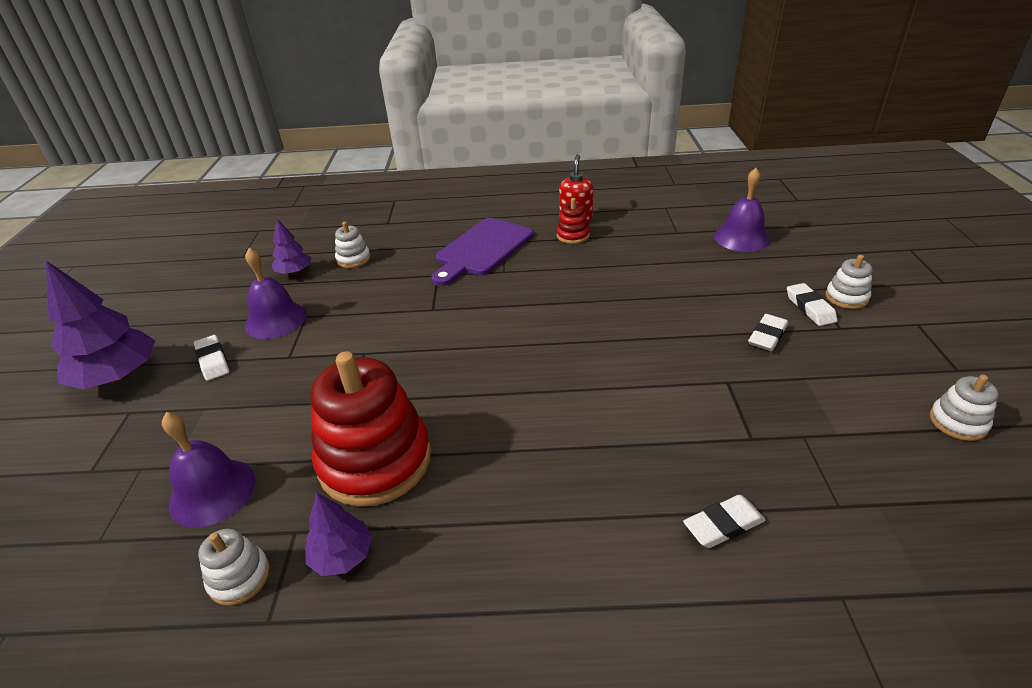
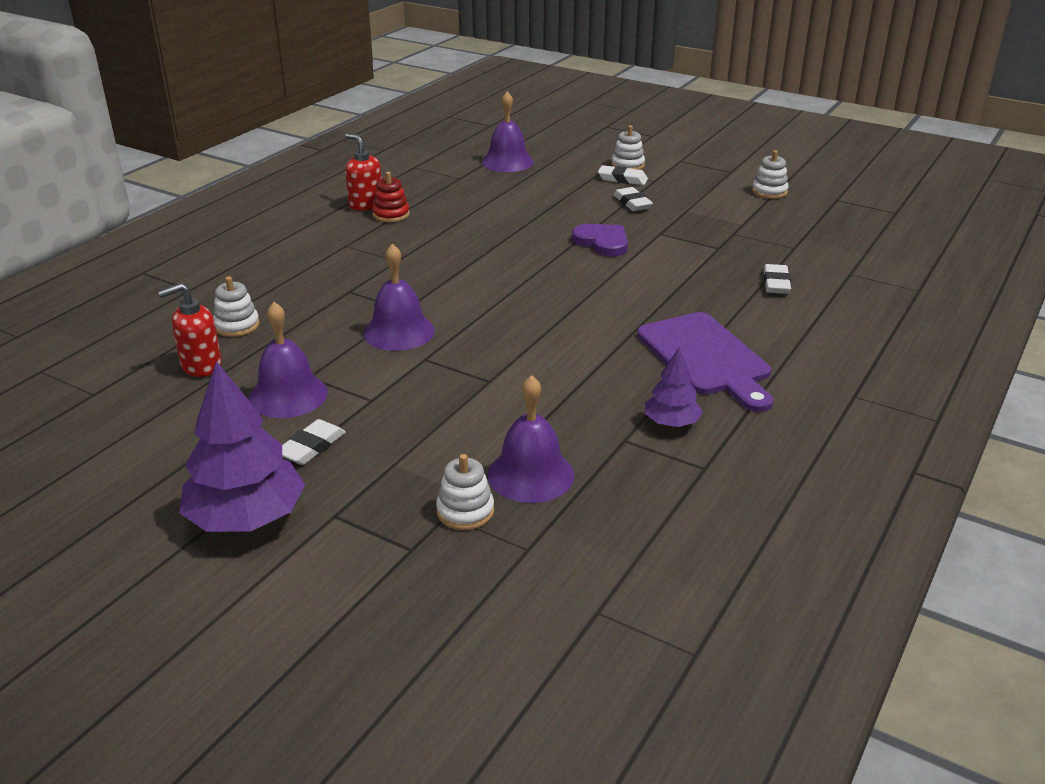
camera: 60 degrees left, 5 degrees down
white eraser [194,335,229,381] -> white eraser turned 60 degrees counterclockwise [282,419,346,465]
white stacking toy [198,529,270,606] -> white stacking toy moved to [436,454,494,530]
purple tree [271,219,311,275] -> red soap dispenser [158,283,222,377]
red stacking toy [310,351,431,507] -> none
purple cutting board [431,218,533,286] -> purple cutting board moved to [637,312,773,412]
none -> purple bell [363,244,435,351]
none -> purple heart [572,224,628,257]

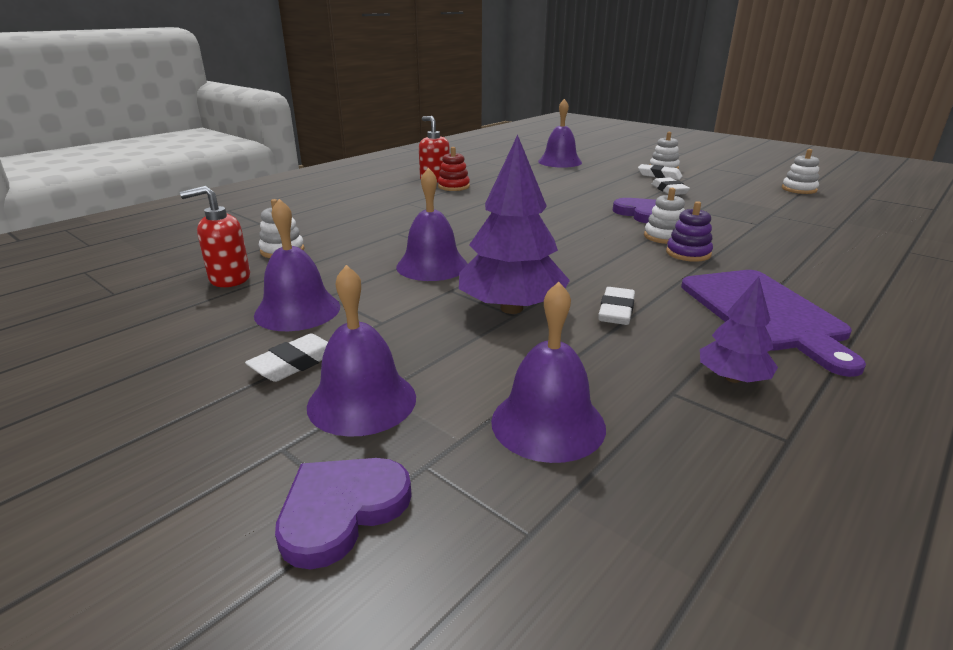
camera: 10 degrees right, 5 degrees down
purple tree [179,361,305,532] -> purple tree moved to [459,135,570,314]
white stacking toy [436,454,494,530] -> white stacking toy moved to [644,188,685,244]
white eraser [764,264,791,294] -> white eraser moved to [598,287,635,325]
none -> purple heart [275,458,412,569]
none -> purple bell [307,265,416,437]
none -> purple stacking toy [666,201,713,262]

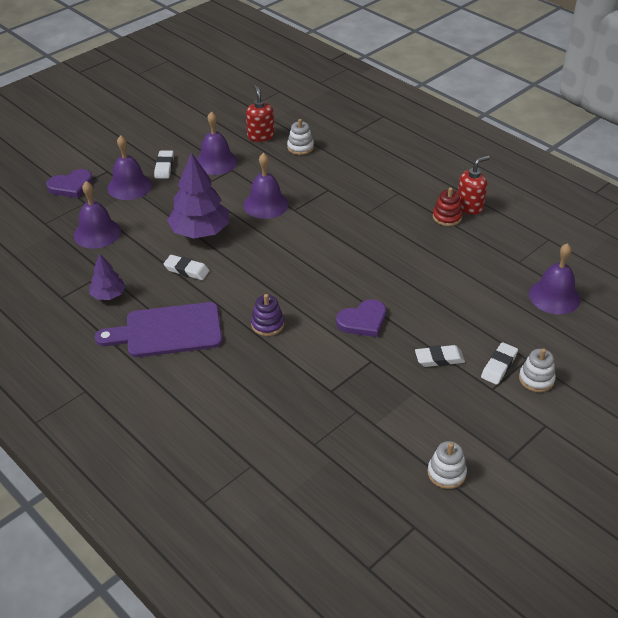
camera: 95 degrees right, 15 degrees up
white eraser [245,334,328,382] -> white eraser turned 45 degrees clockwise [154,151,174,179]
purple heart [275,458,412,569] -> purple heart turned 105 degrees clockwise [46,169,93,198]
white stacking toy [644,188,685,244] -> none

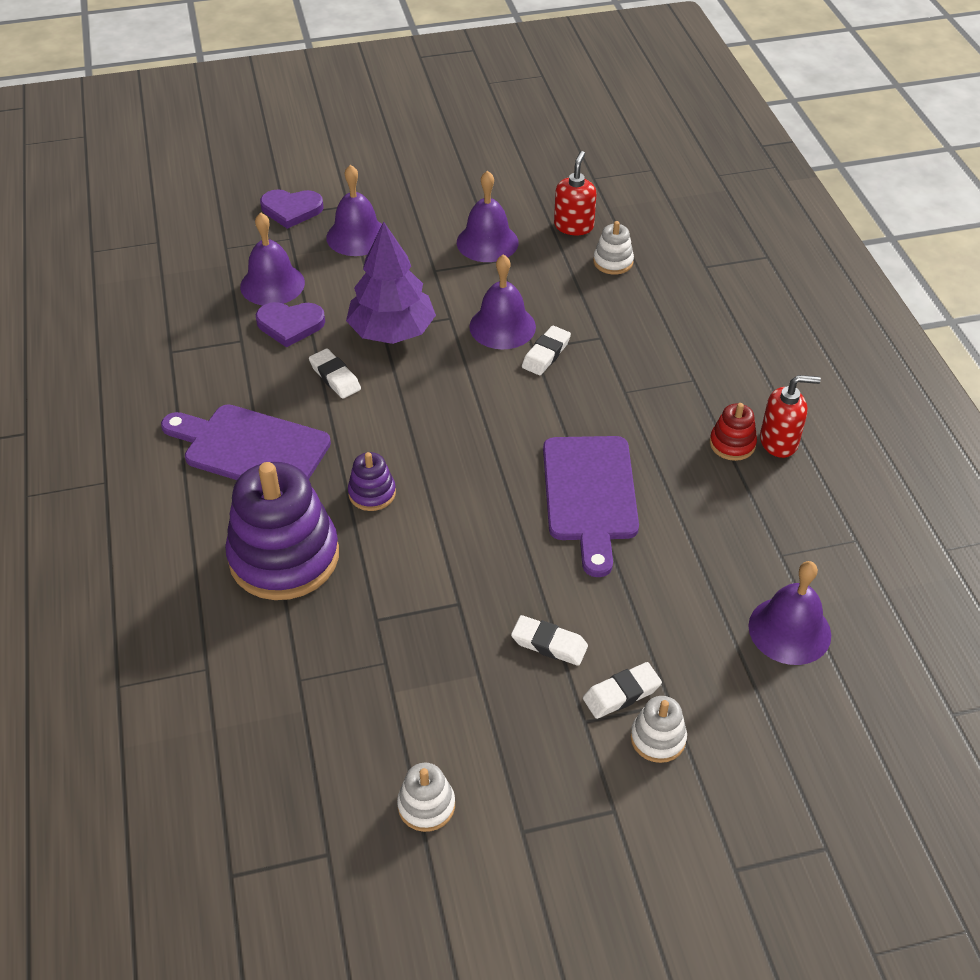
camera: 30 degrees right, 5 degrees up
purple tree [89,254,126,300] -> none
white eraser [154,151,174,179] -> white eraser moved to [522,326,571,375]
purple heart [336,299,386,337] -> purple heart moved to [256,302,325,348]
none -> purple stacking toy [225,462,339,600]
none -> purple cutting board [543,436,639,577]

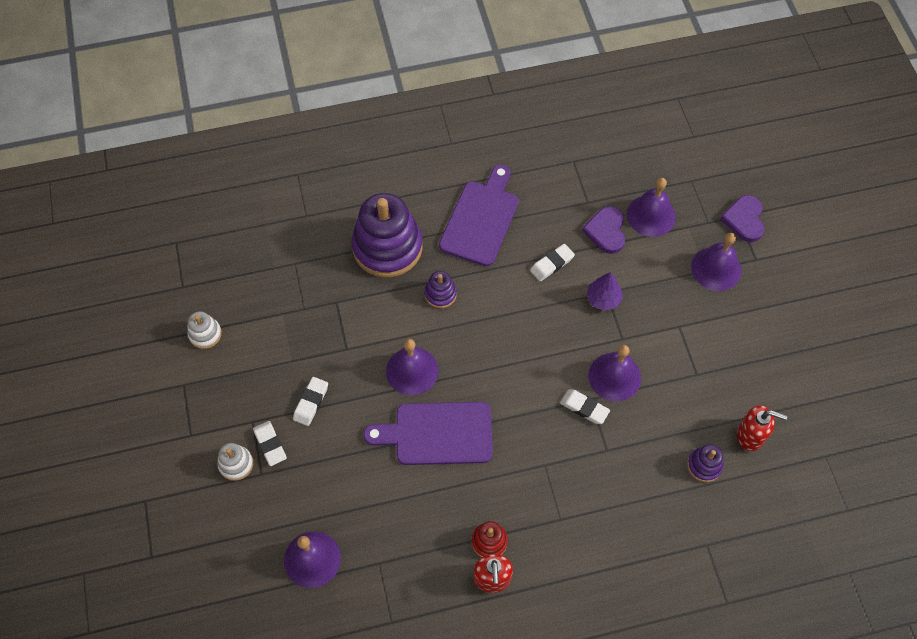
camera: 90 degrees right, 15 degrees up
purple tree [346,222,436,344] -> purple tree [586,272,623,311], size x0.54
purple bell [457,170,519,262] -> purple bell moved to [386,339,438,395]
white stacking toy [593,221,634,275] -> purple stacking toy [687,444,724,482]

